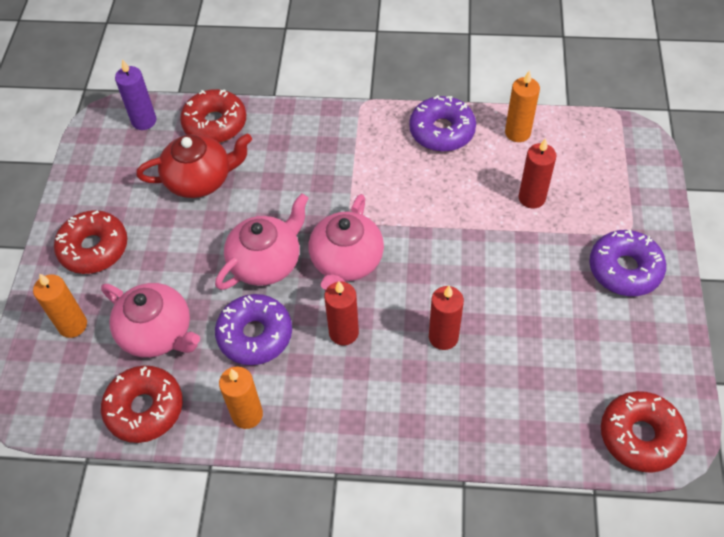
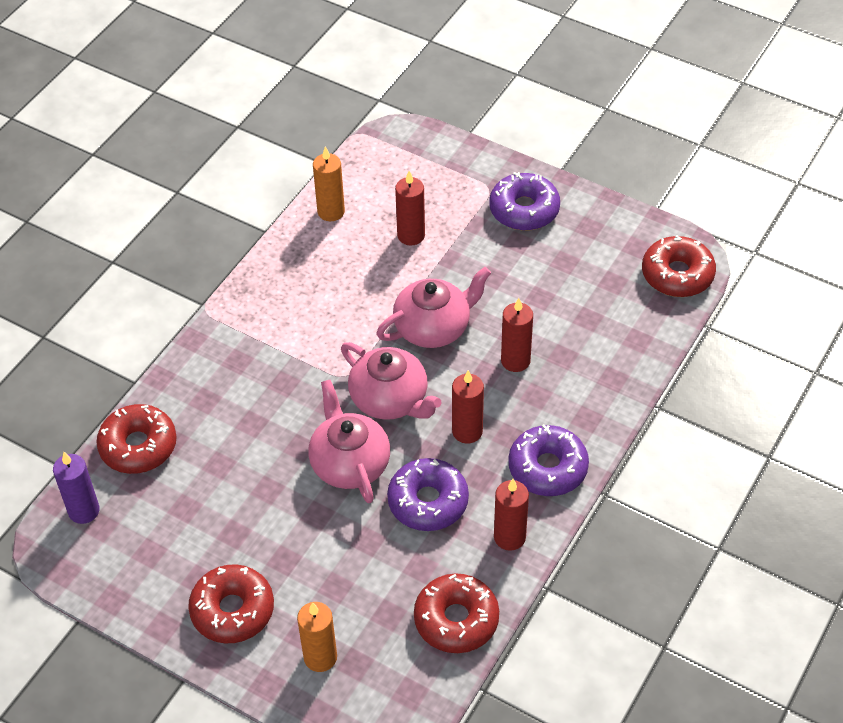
camera: 65 degrees left, 5 degrees down
pink teapot [101,283,200,358] -> pink teapot moved to [376,267,491,348]
red teapot [136,134,252,198] -> none
orange candle [219,367,263,429] -> red candle [494,479,529,551]
purple donut [409,95,476,152] -> purple donut moved to [508,424,589,496]

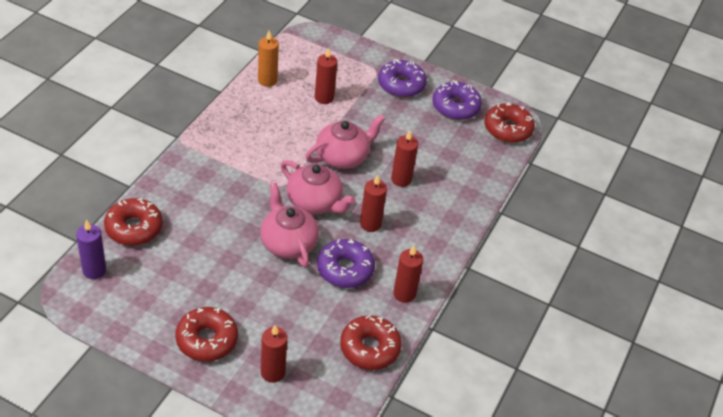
camera: 10 degrees left, 5 degrees down
orange candle [297,602,337,672] -> red candle [261,325,287,383]
purple donut [508,424,589,496] -> purple donut moved to [432,80,482,120]

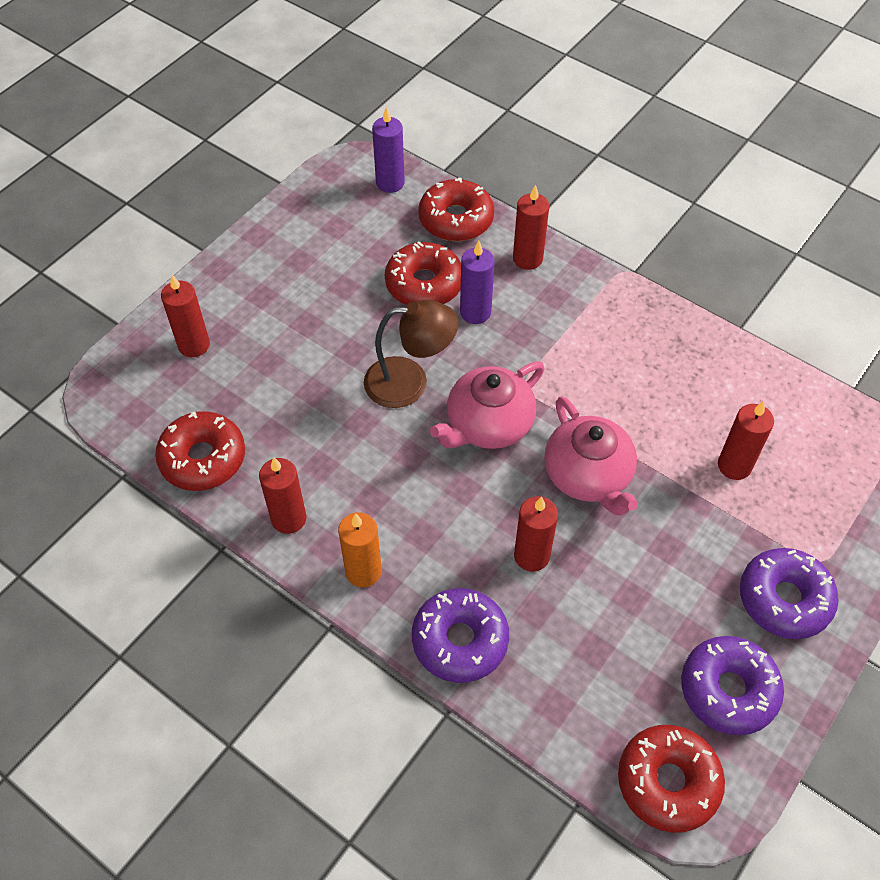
camera: 105 degrees right, 10 degrees up
red donut [175,307,238,362] -> red donut moved to [385,241,461,305]
orange candle [258,31,279,87] -> orange candle moved to [338,512,382,587]
pink teapot [260,182,319,268] -> brown lamp [364,300,458,408]
purple donut [317,239,375,288] -> purple donut moved to [412,588,509,683]
red candle [360,175,387,232] -> red candle moved to [513,185,549,270]
none -> purple candle [460,241,495,324]

